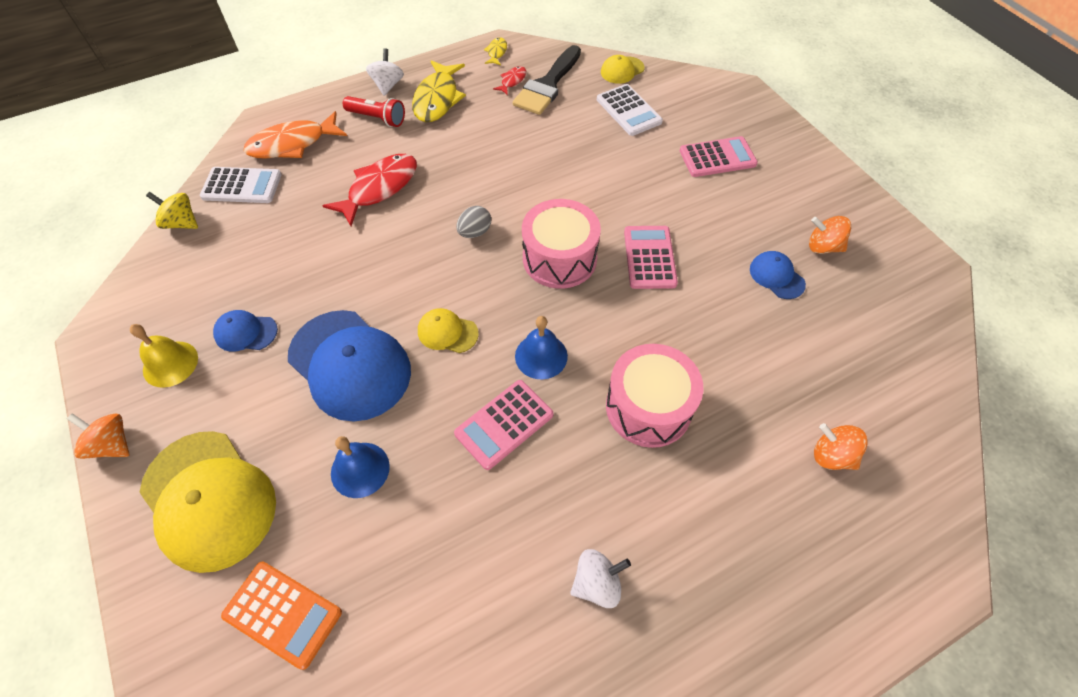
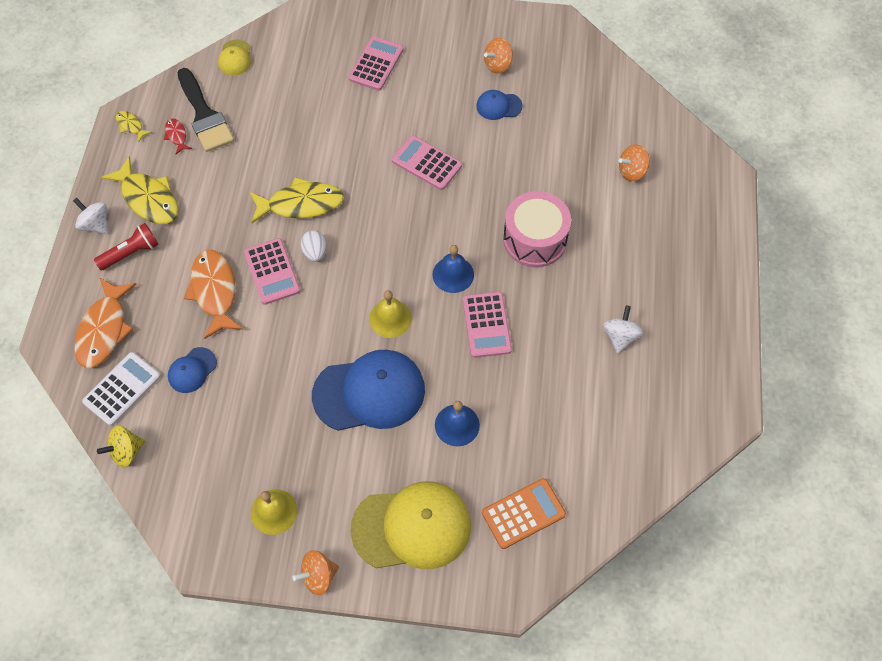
camera: 55 degrees left, 5 degrees up
blue cap [213,310,278,352] -> blue cap moved to [168,347,217,393]
red fish [322,154,417,226] -> orange fish [184,250,243,339]
yellow cap [418,308,479,353] -> yellow bell [369,290,412,338]
grey egg [456,206,491,238] -> white egg [301,230,327,262]
pink drum [522,199,601,289] -> none
white calculator [597,84,663,136] -> none
none -> pink calculator [244,238,300,305]
none -> yellow fish [249,177,344,223]

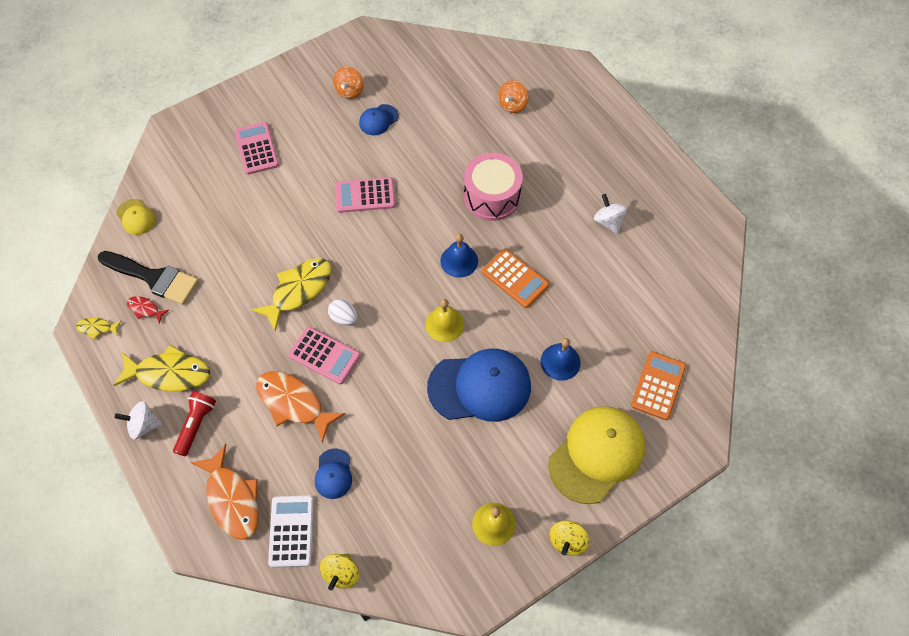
camera: 40 degrees left, 0 degrees up
orange spinning top [293,550,339,595] -> yellow spinning top [549,520,590,556]
blue cap [312,350,425,431] -> blue cap turned 45 degrees clockwise [427,349,531,422]
pink calculator [463,292,512,358] -> orange calculator [482,249,549,308]

